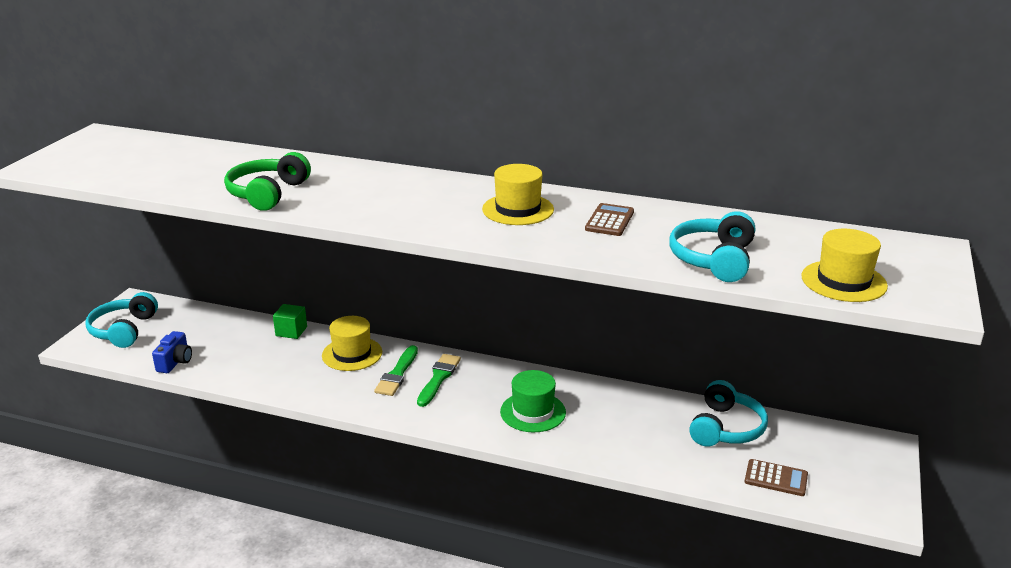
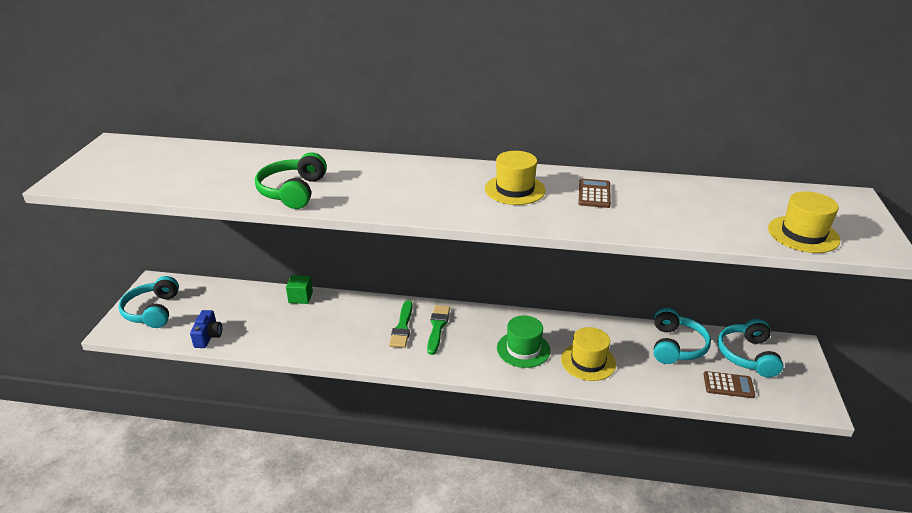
camera: 10 degrees left, 5 degrees up
yellow hat [322,316,382,371] -> yellow hat moved to [561,327,616,381]
turquoise headphones [669,211,755,282] -> turquoise headphones moved to [718,319,784,377]

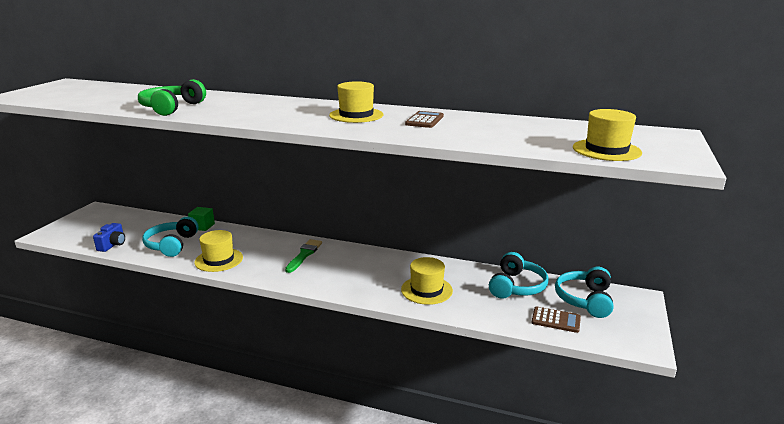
camera: 10 degrees right, 10 degrees down
turquoise headphones [118,276,179,328] -> turquoise headphones moved to [142,217,198,257]
green brush [389,300,413,348] -> none
green hat [497,315,550,368] -> none
none -> yellow hat [194,230,243,272]

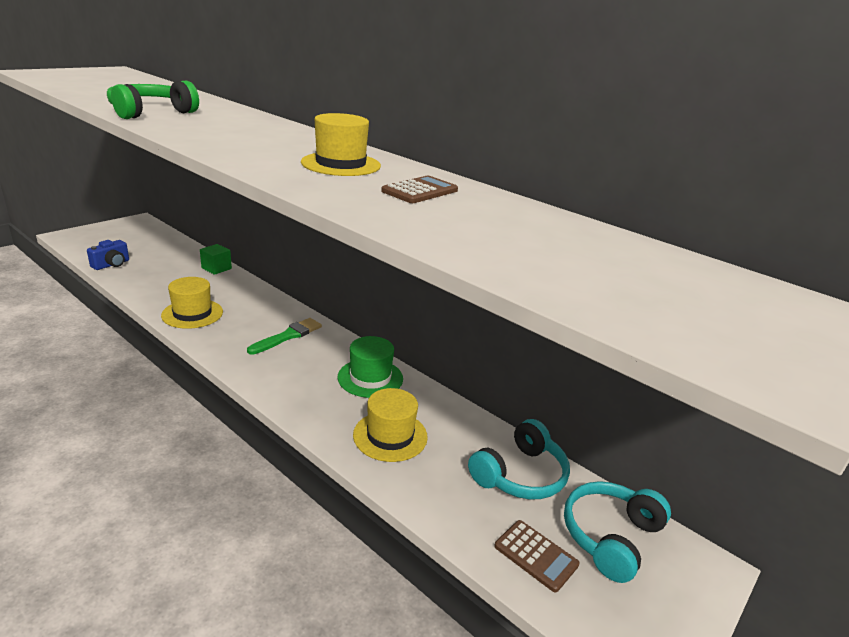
camera: 20 degrees right, 5 degrees up
turquoise headphones [142,217,198,257] -> none
yellow hat [573,109,642,161] -> none
none -> green hat [338,336,403,398]

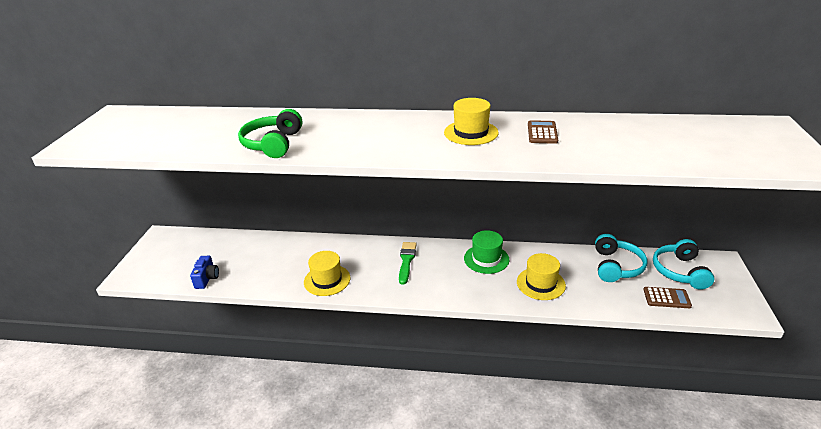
camera: 30 degrees left, 5 degrees up
green cube [200,244,232,275] -> none

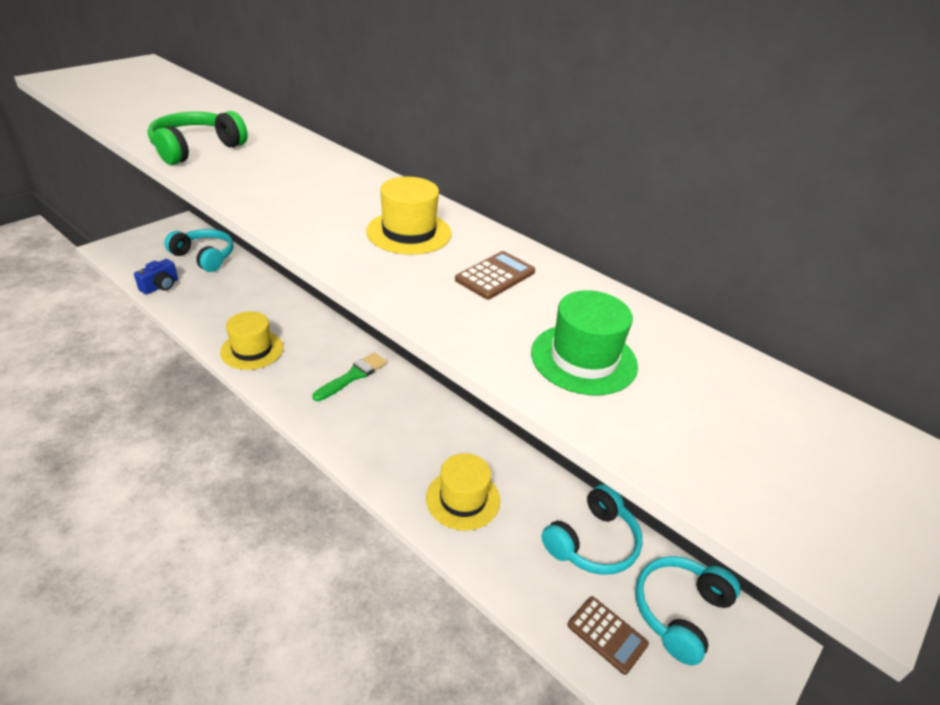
camera: 30 degrees right, 5 degrees up
green hat [464,230,509,274] -> green hat moved to [531,290,638,395]
none -> turquoise headphones [164,229,234,272]

